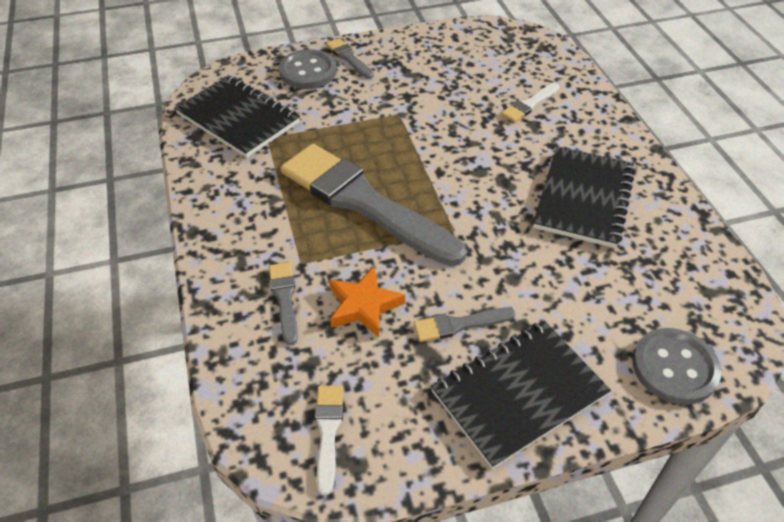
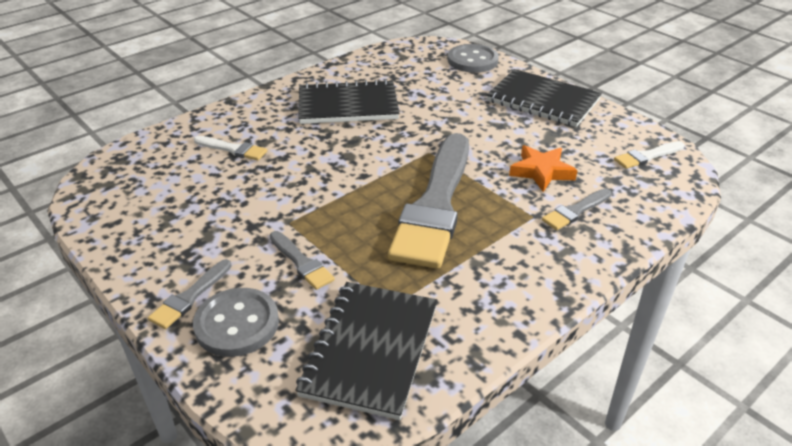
camera: 115 degrees left, 10 degrees down
grey brush [414,308,515,342] -> grey brush moved to [270,231,335,290]

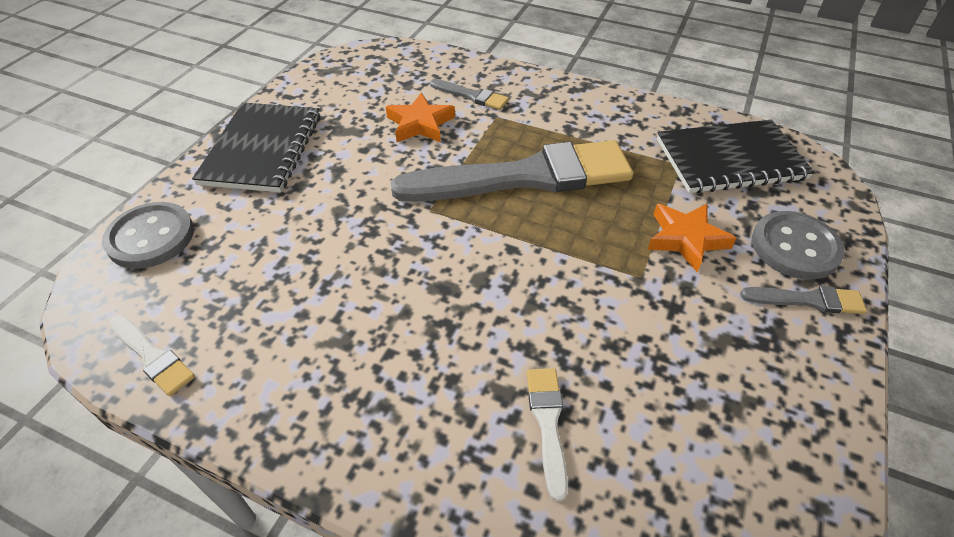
camera: 115 degrees left, 10 degrees up
grey brush [270,231,335,290] -> orange star [648,204,737,272]
black notebook [298,79,400,124] -> none
white brush [614,141,684,169] -> white brush moved to [109,315,195,396]

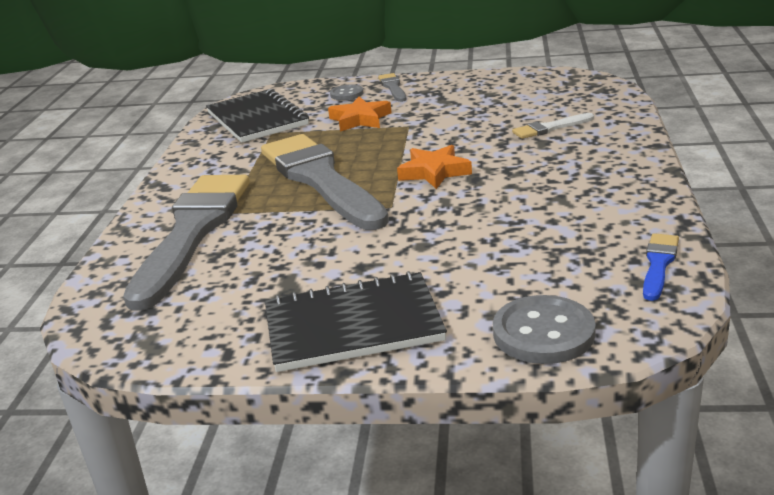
camera: 105 degrees left, 20 degrees down
white brush [109,315,195,396] -> blue brush [643,233,679,301]
orange star [386,92,455,142] -> orange star moved to [397,145,472,189]
grey brush [430,79,509,110] -> grey brush [123,175,250,311], size x2.43
grey button [752,211,845,280] -> grey button [330,84,363,100], size x0.58

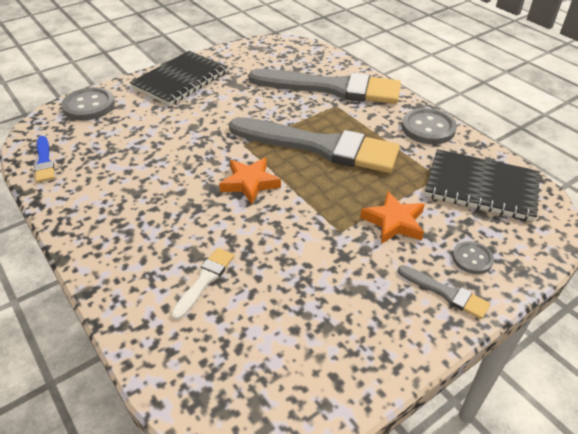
camera: 135 degrees right, 15 degrees up
grey brush [123,175,250,311] -> grey brush turned 45 degrees counterclockwise [249,69,401,104]
none -> grey button [402,108,457,144]

